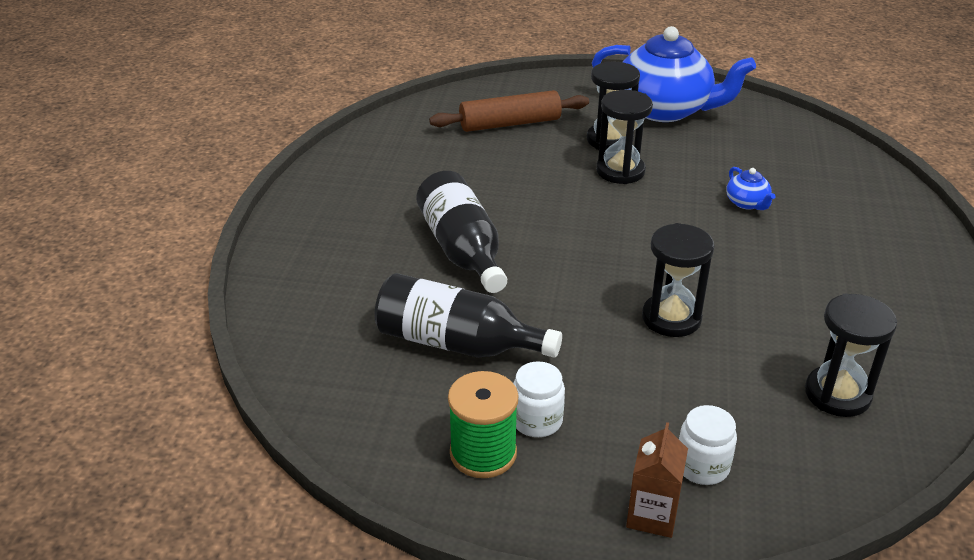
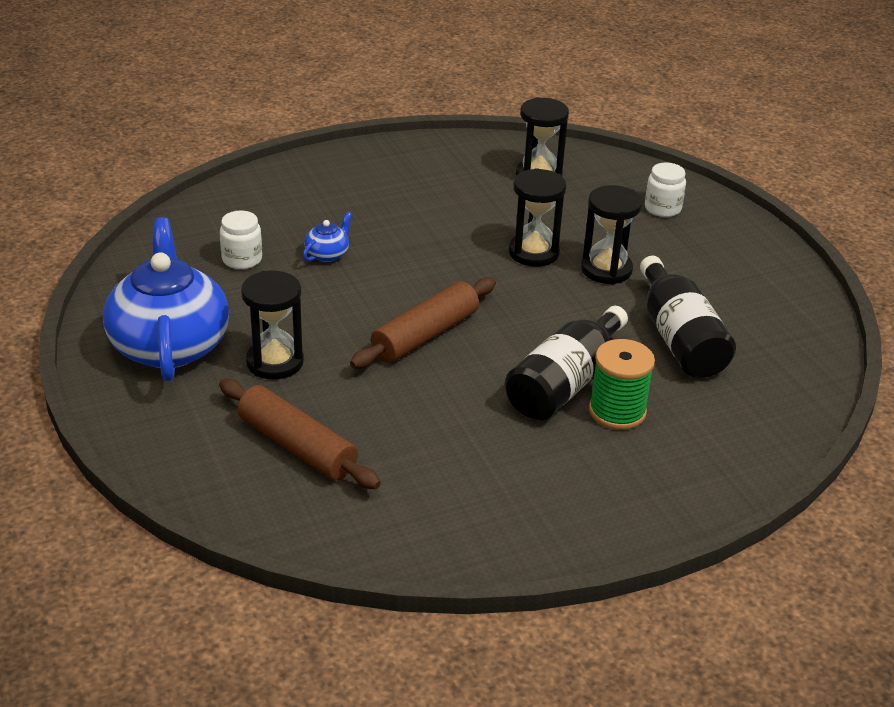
camera: 125 degrees left, 0 degrees up
green spool [448,371,518,478] -> green spool moved to [589,339,655,430]
white jar [513,361,565,437] -> white jar moved to [220,210,262,269]
black hourglass [596,90,653,184] -> black hourglass moved to [581,185,642,284]
brown carton [626,422,688,538] -> none
none -> brown rolling pin [350,277,496,369]

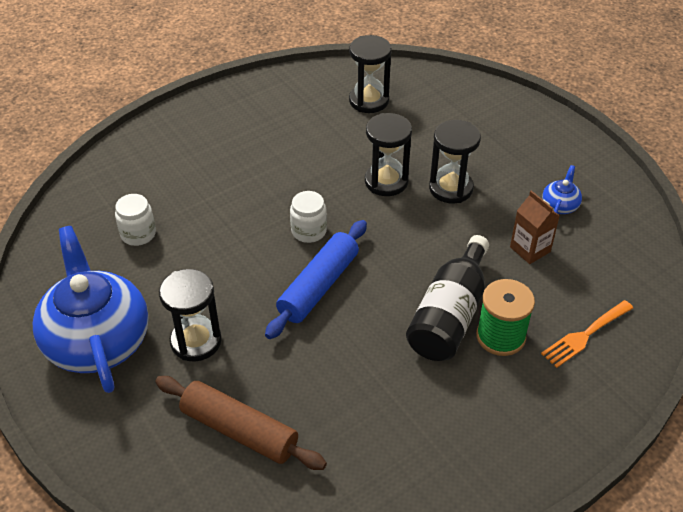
camera: 10 degrees left, 10 degrees up
blue teapot [303,212,352,262] -> blue teapot moved to [542,165,582,214]
brown rolling pin [350,277,496,369] -> blue rolling pin [265,220,367,339]
black bottle [640,256,736,378] -> brown carton [510,190,559,264]
white jar [645,162,686,217] -> white jar moved to [290,191,327,243]
none -> orange fork [541,300,633,368]

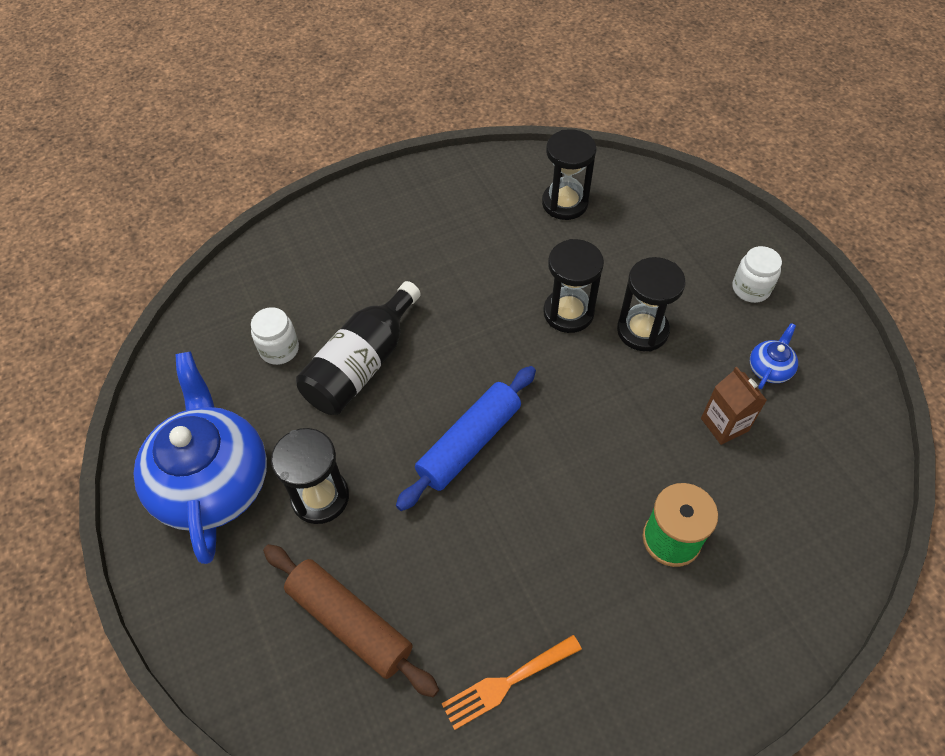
camera: 10 degrees right, 10 degrees up
white jar [290,191,327,243] -> white jar moved to [733,246,782,303]
black bottle [406,235,489,361] -> black bottle moved to [296,281,421,415]
orange fork [541,300,633,368] -> orange fork moved to [442,635,582,730]

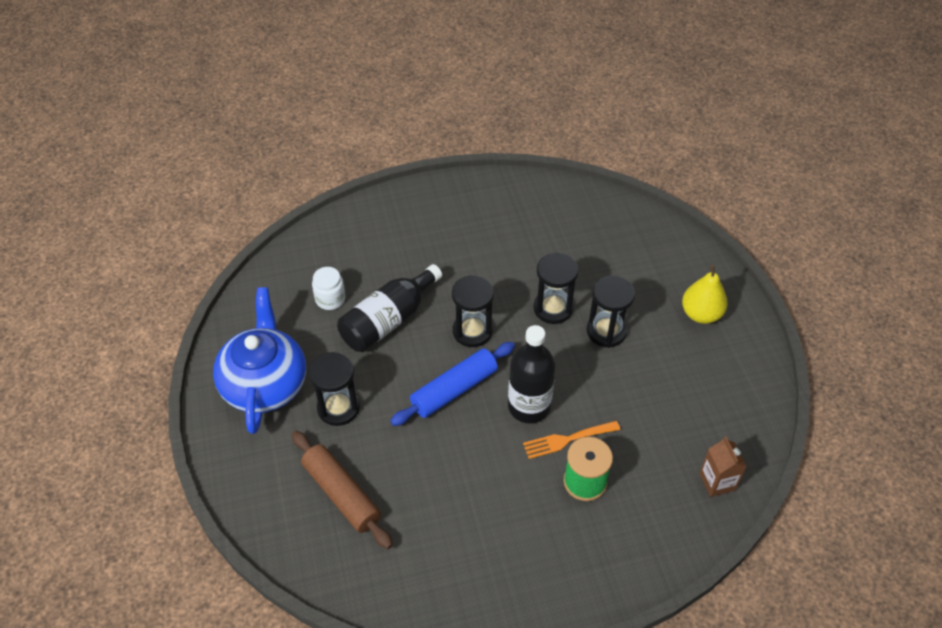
camera: 10 degrees right, 5 degrees down
orange fork [442,635,582,730] -> orange fork moved to [523,421,620,459]
black hourglass [542,129,596,220] -> black hourglass moved to [452,275,494,347]
brown carton [701,367,767,445] -> brown carton moved to [699,436,747,497]
white jar [733,246,782,303] -> yellow pear [682,265,728,324]
blue teapot [750,323,798,389] -> none
none -> black bottle [508,325,556,423]

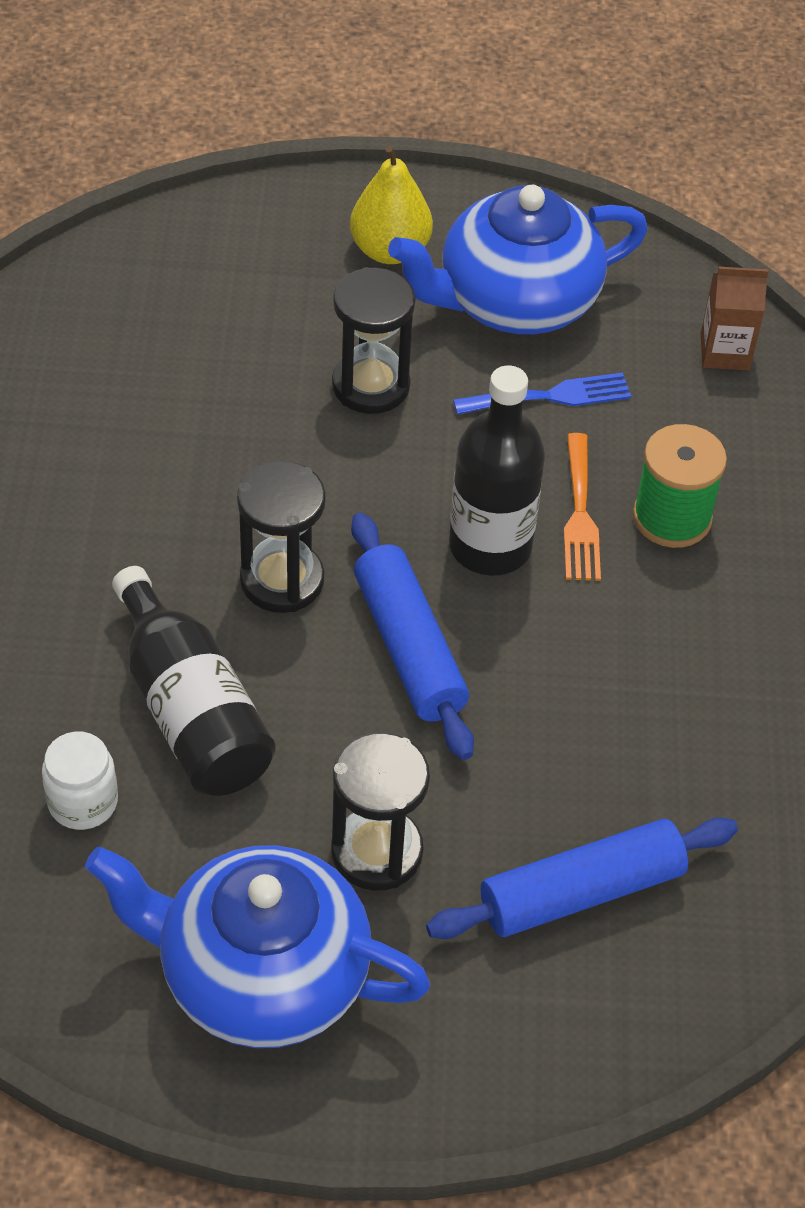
camera: 75 degrees left, 0 degrees up
brown rolling pin [292,431,393,549] -> blue rolling pin [426,817,738,939]
black hourglass [534,252,578,324] -> none
none -> blue teapot [388,185,648,334]
none -> blue fork [453,373,631,415]

